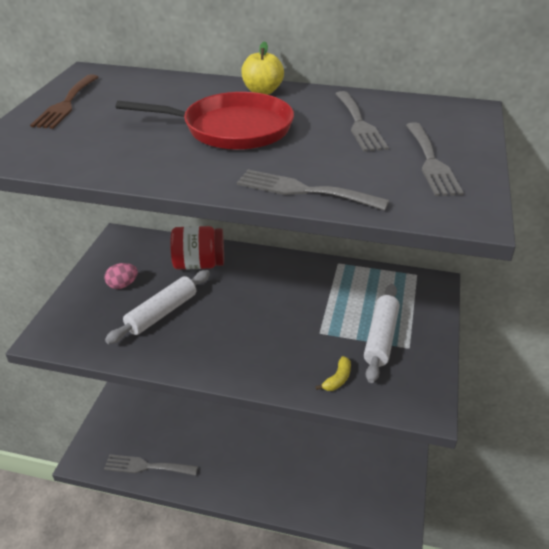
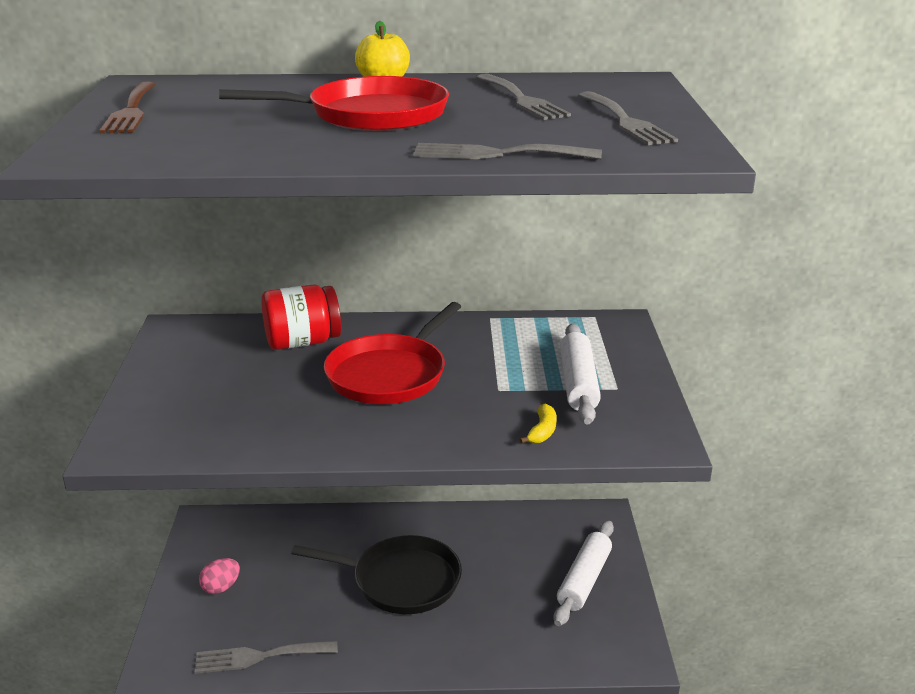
camera: 15 degrees left, 10 degrees down
pink egg [105,263,138,289] -> pink egg moved to [199,558,240,594]
white rolling pin [105,270,210,344] -> white rolling pin moved to [554,521,614,626]
none -> black pan [291,535,462,614]
none -> red pan [324,302,461,404]

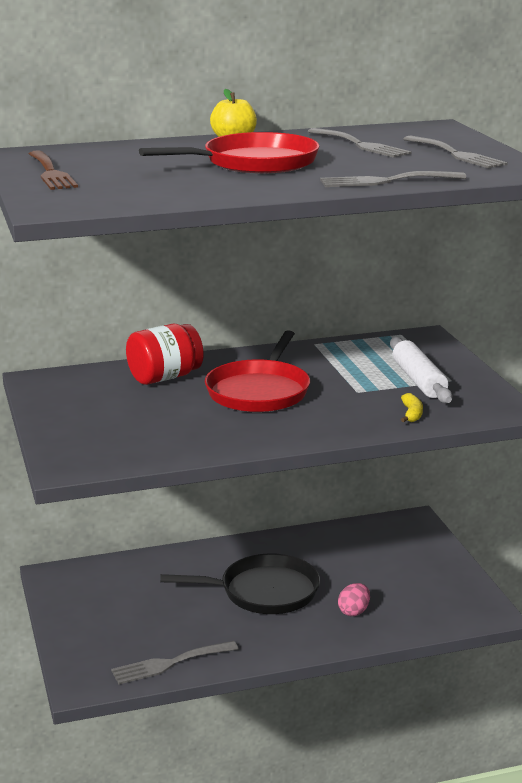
camera: 15 degrees left, 5 degrees down
pink egg [199,558,240,594] -> pink egg moved to [338,583,370,616]
white rolling pin [554,521,614,626] -> none

